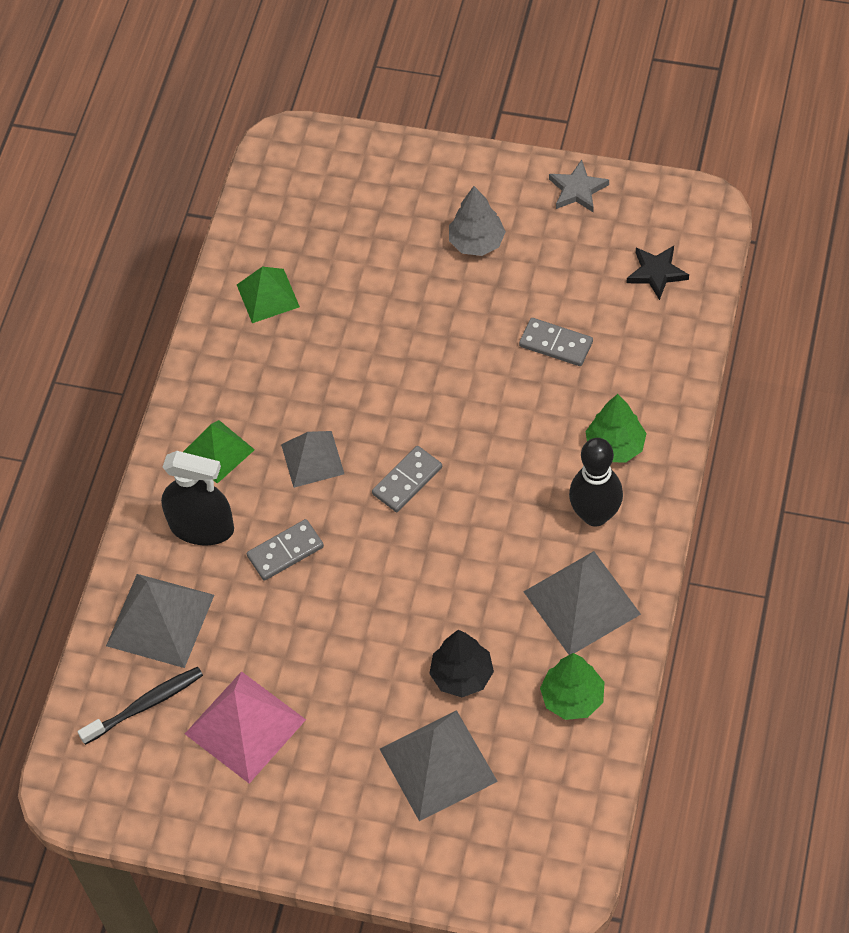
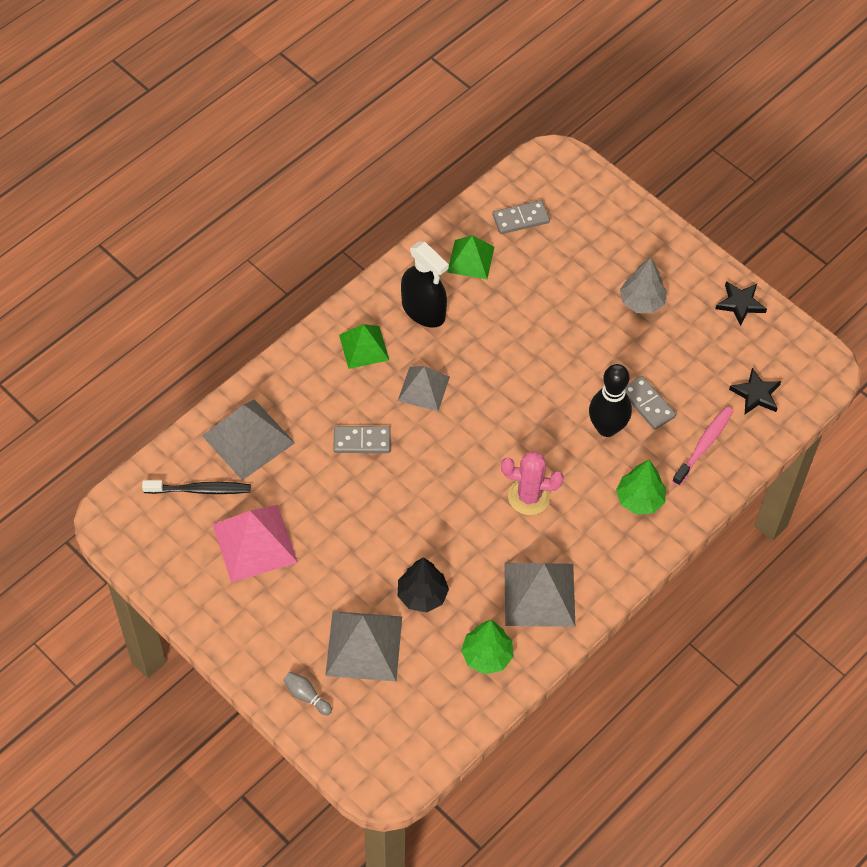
camera: 25 degrees right, 0 degrees up
black spray bottle [161,451,234,545] -> black spray bottle moved to [401,242,449,328]
grey domino [372,446,442,512] -> grey domino moved to [493,200,550,234]
grey star [549,160,609,212] -> black star [715,281,767,326]
black bowling pin [569,438,623,527] -> black bowling pin moved to [589,364,632,437]
none -> grey bowling pin [283,672,332,715]
none -> pink cactus [501,451,564,515]
none -> pink toothbrush [672,407,733,486]

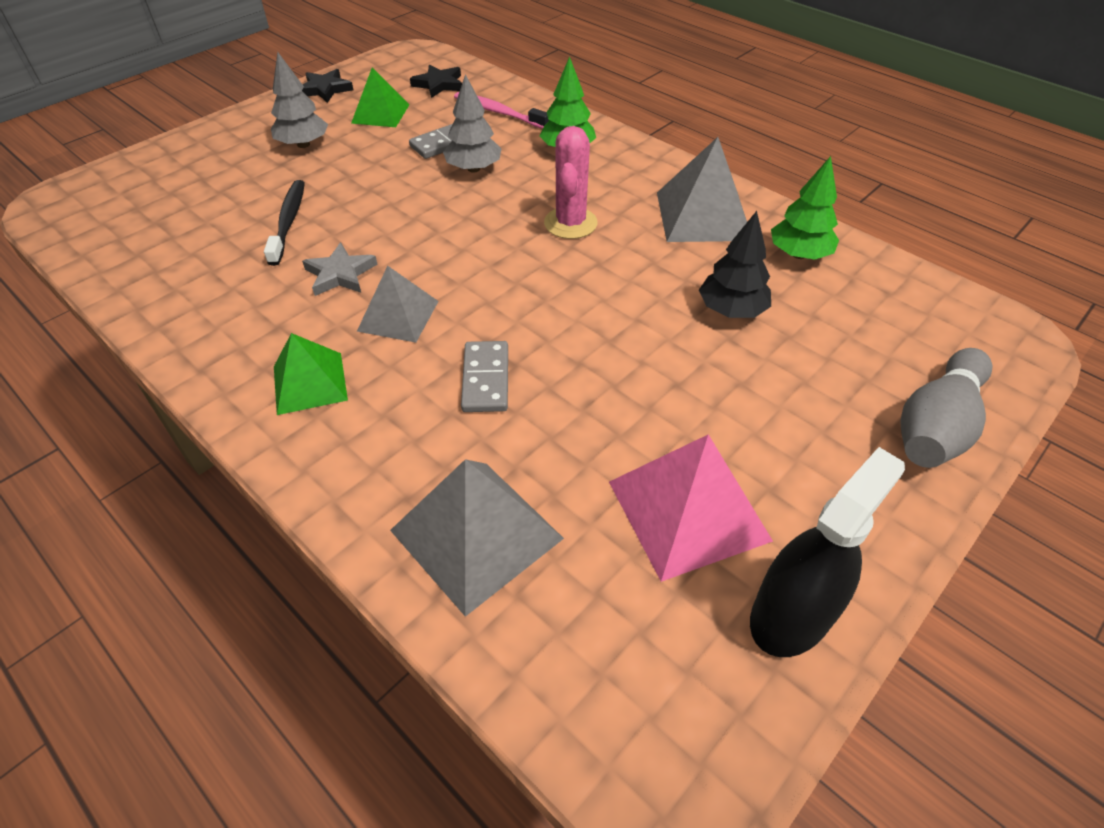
camera: 90 degrees left, 10 degrees down
black toothbrush [142,480,251,494] -> black toothbrush moved to [264,180,305,266]
grey bowling pin [283,672,332,715] -> grey bowling pin [900,348,992,468], size x2.07
grey pyramid [325,611,402,681] -> none
black spray bottle [401,242,449,328] -> black spray bottle moved to [750,447,905,657]
green pyramid [447,235,494,279] -> green pyramid moved to [351,68,409,127]
grey domino [493,200,550,234] -> none
black bowling pin [589,364,632,437] -> grey tree [443,74,501,173]
none -> grey star [302,242,378,296]

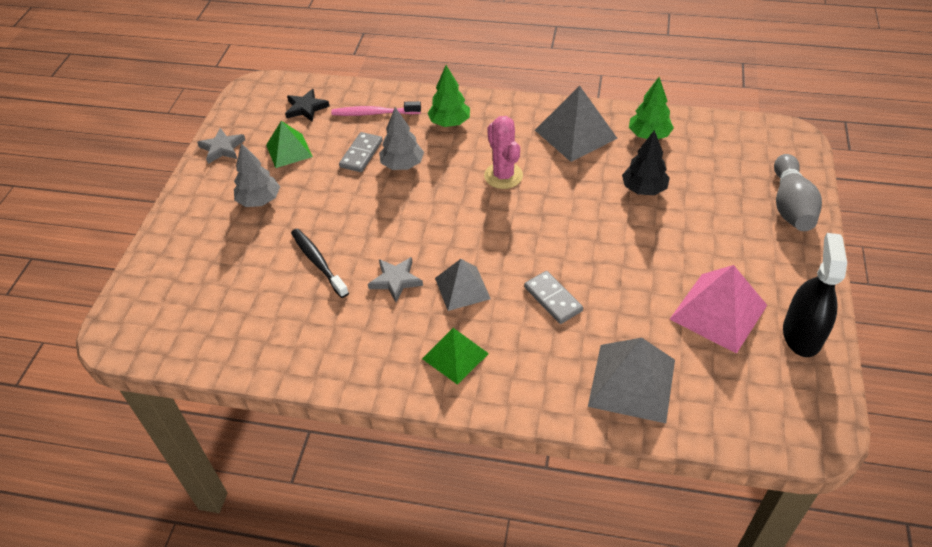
camera: 30 degrees left, 0 degrees up
black star [302,69,353,103] -> grey star [197,128,245,164]

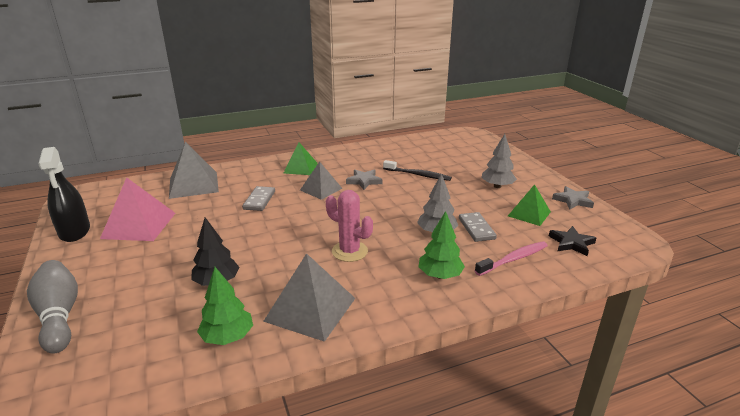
camera: 145 degrees right, 20 degrees down
grey domino [524,271,583,324] -> grey domino turned 75 degrees clockwise [242,186,275,211]

